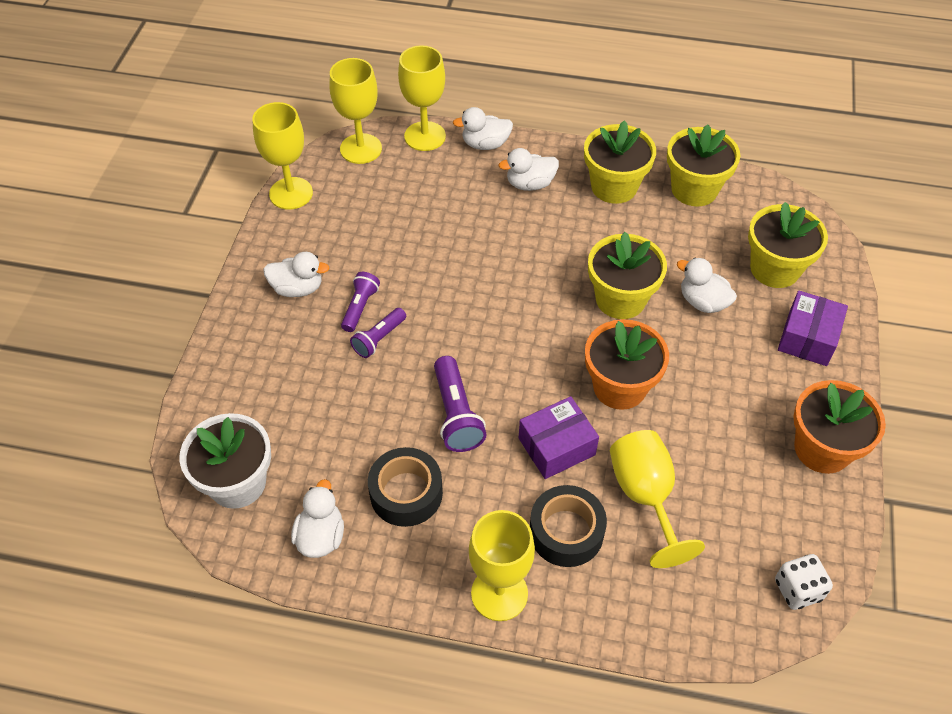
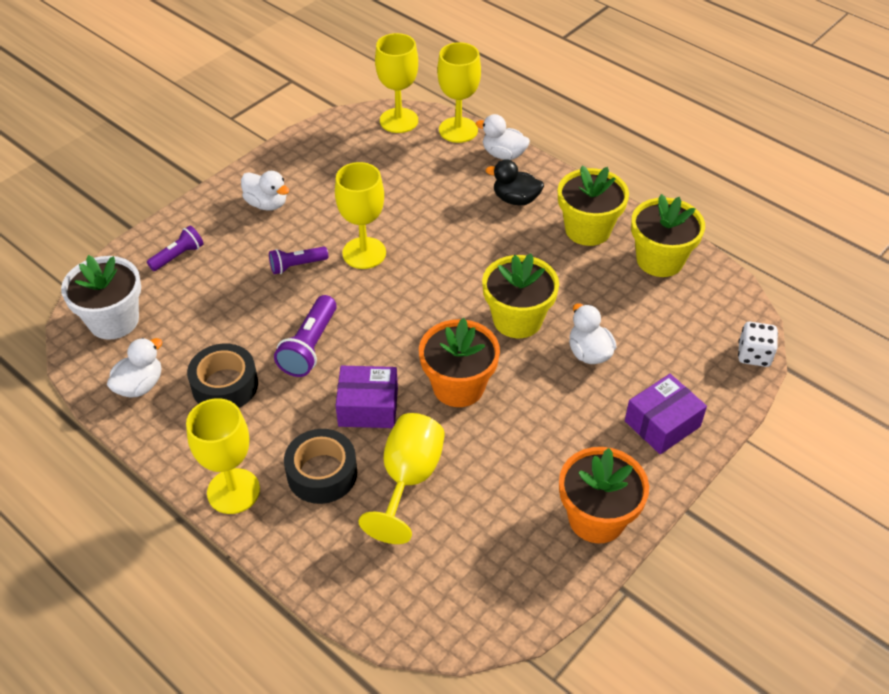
camera: 30 degrees right, 5 degrees down
yellow goblet [252,102,313,210] -> yellow goblet moved to [335,162,386,269]
purple flashlight [341,272,380,332] -> purple flashlight moved to [147,226,204,271]
white duck [498,148,559,191] -> black duck [485,159,544,205]
yellow flower pot [748,202,828,288] -> none
white dice [775,554,833,610] -> white dice moved to [738,322,778,367]

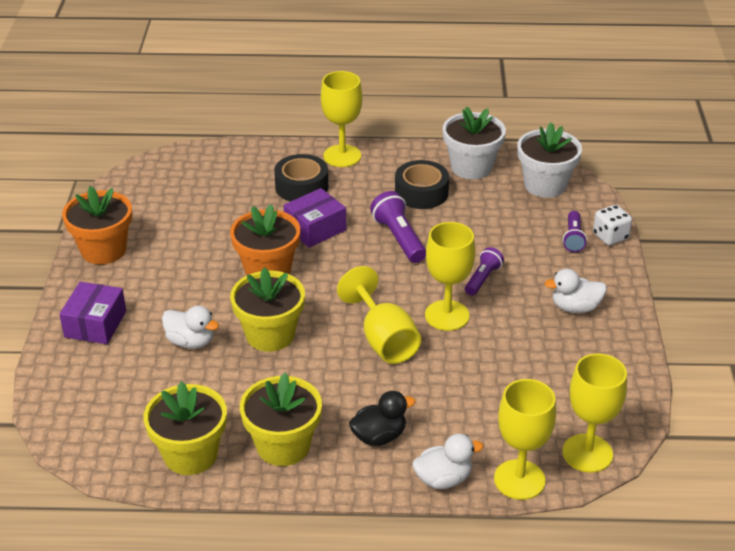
camera: 140 degrees right, 10 degrees down
white duck [107,338,163,398] -> white flower pot [443,106,506,179]
yellow goblet [359,413,445,544] -> yellow goblet moved to [337,266,421,364]
white dice [738,322,778,367] -> white dice moved to [593,205,632,245]

